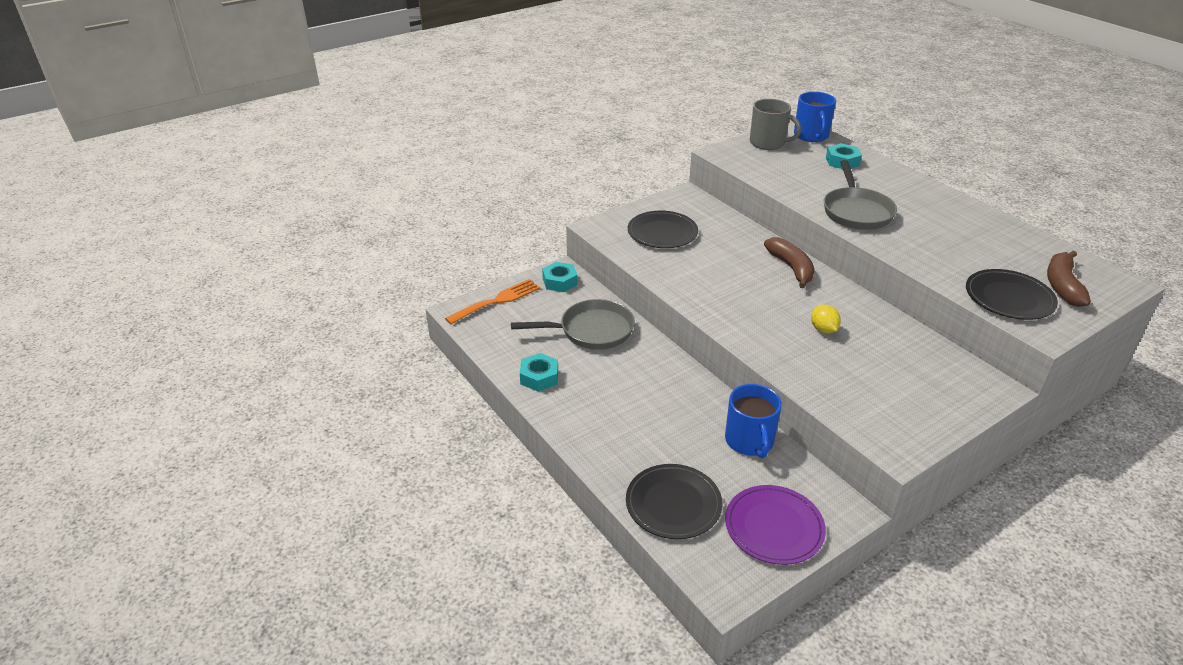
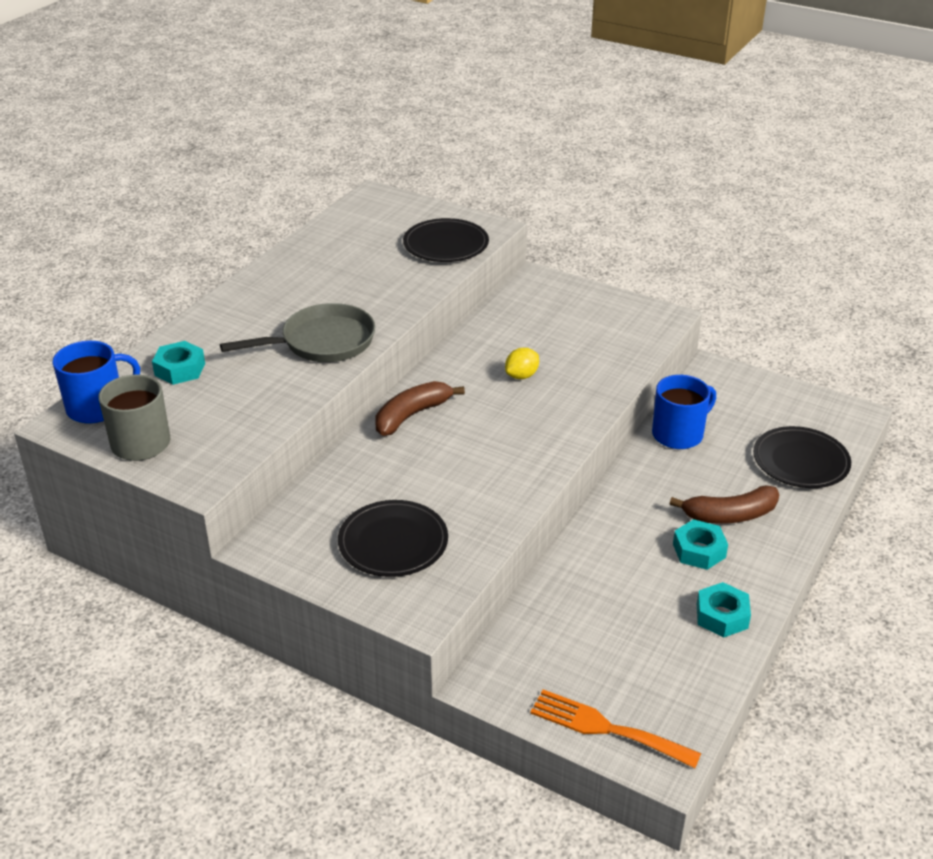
camera: 115 degrees left, 0 degrees up
grey pan [511,299,635,350] -> none
turquoise nut [542,262,578,292] -> turquoise nut moved to [673,519,728,570]
purple plate [725,485,826,565] -> none
brown banana [1047,251,1091,307] -> brown banana moved to [670,485,779,524]

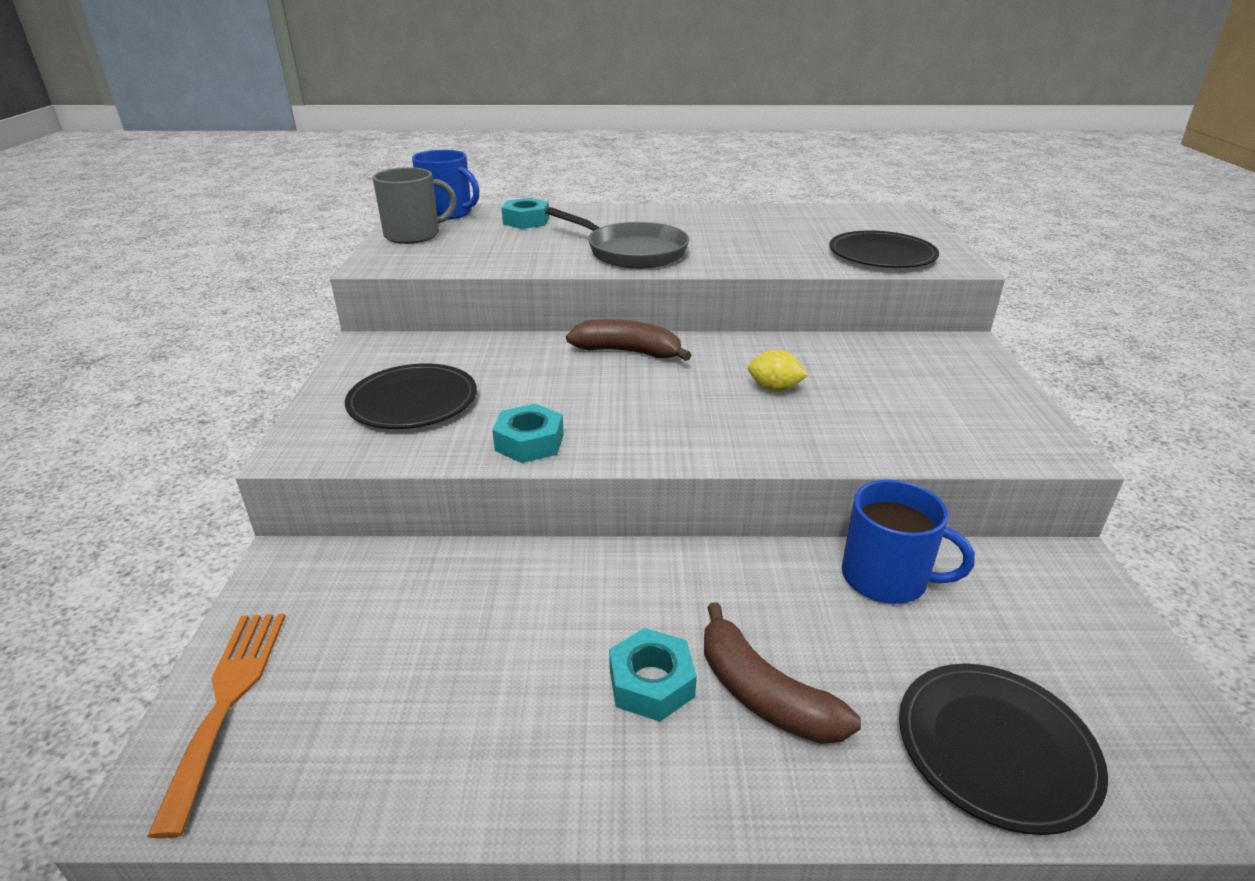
camera: 60 degrees right, 5 degrees down
turquoise nut [697,582,751,637] -> turquoise nut moved to [492,403,564,463]

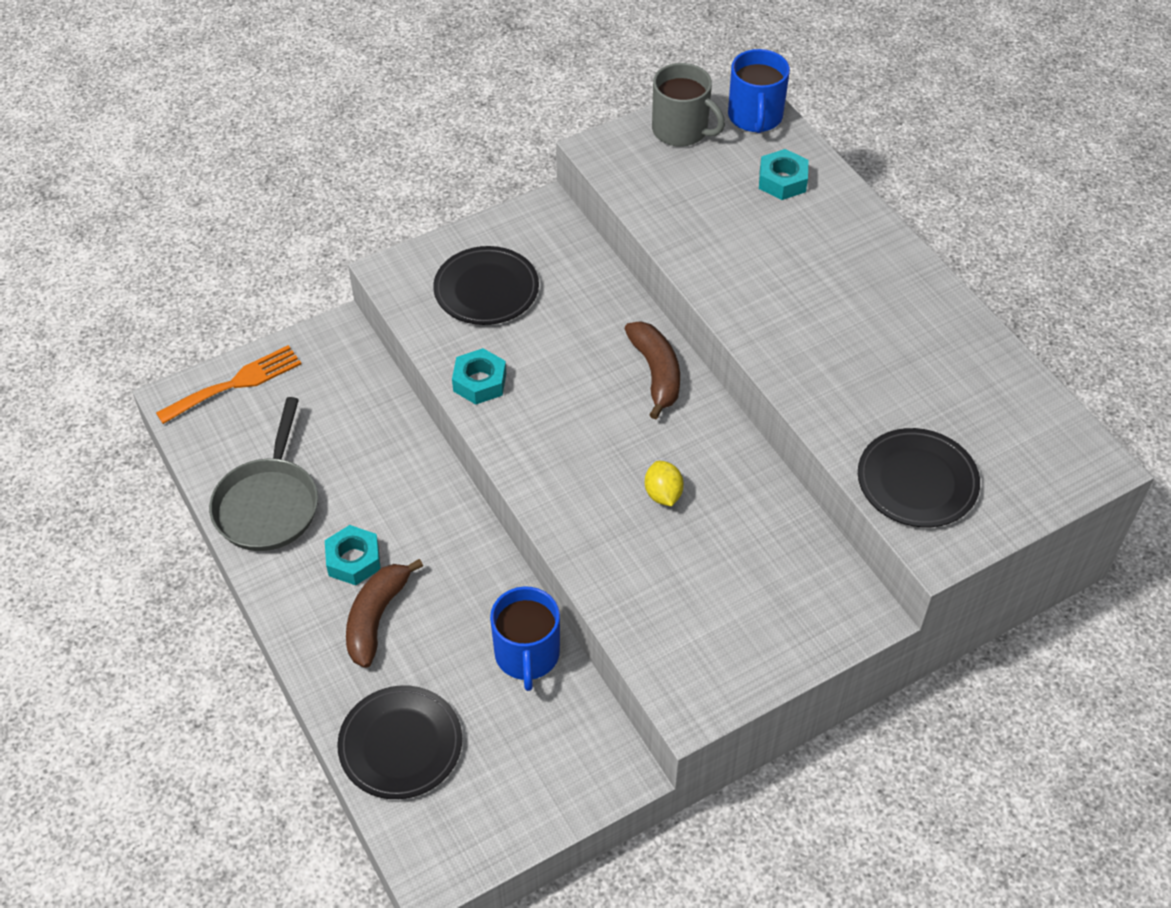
camera: 60 degrees right, 20 degrees up
grey pan [545,207,690,269] -> grey pan moved to [209,397,318,551]

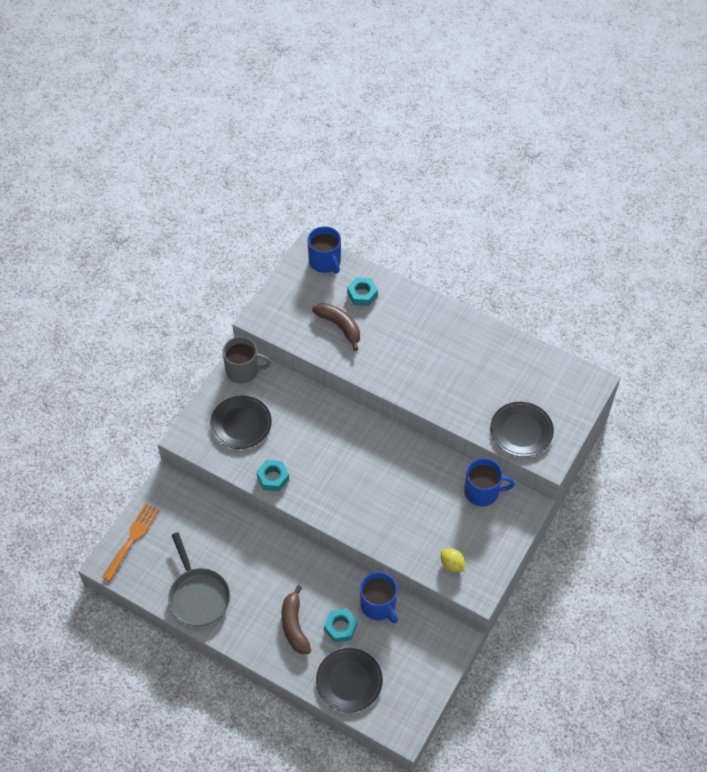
camera: 30 degrees left, 5 degrees up
turquoise nut [325,525,381,585] -> turquoise nut moved to [324,609,358,643]
brown banana [624,321,680,419] -> brown banana moved to [312,303,360,351]
yellow lemon [645,461,684,506] -> yellow lemon moved to [441,548,465,572]
grey mug [652,63,725,147] -> grey mug moved to [223,337,271,383]
none -> blue mug [464,458,515,506]

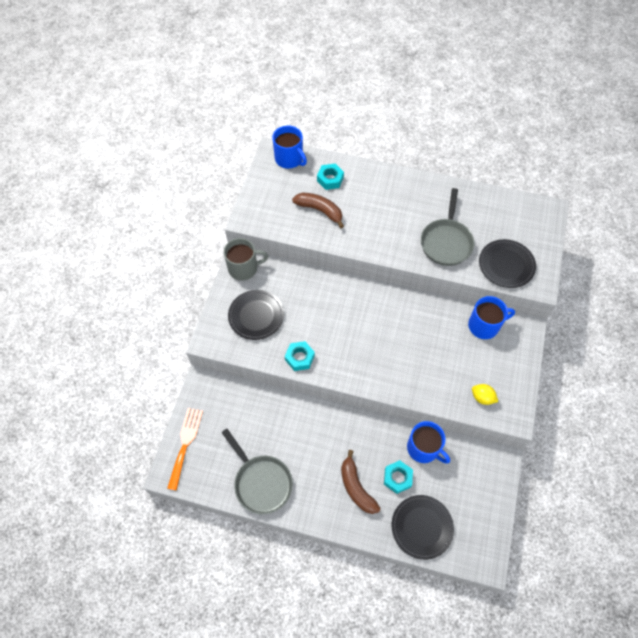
camera: 15 degrees left, 5 degrees up
none -> grey pan [421,188,474,266]

